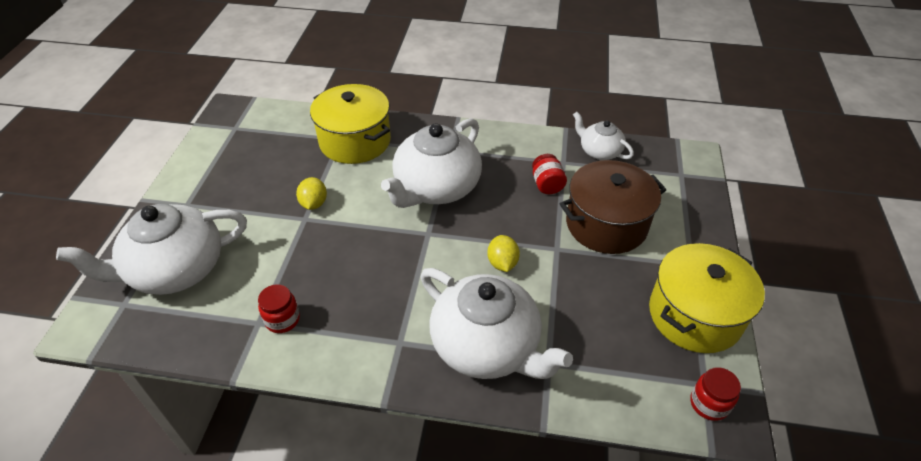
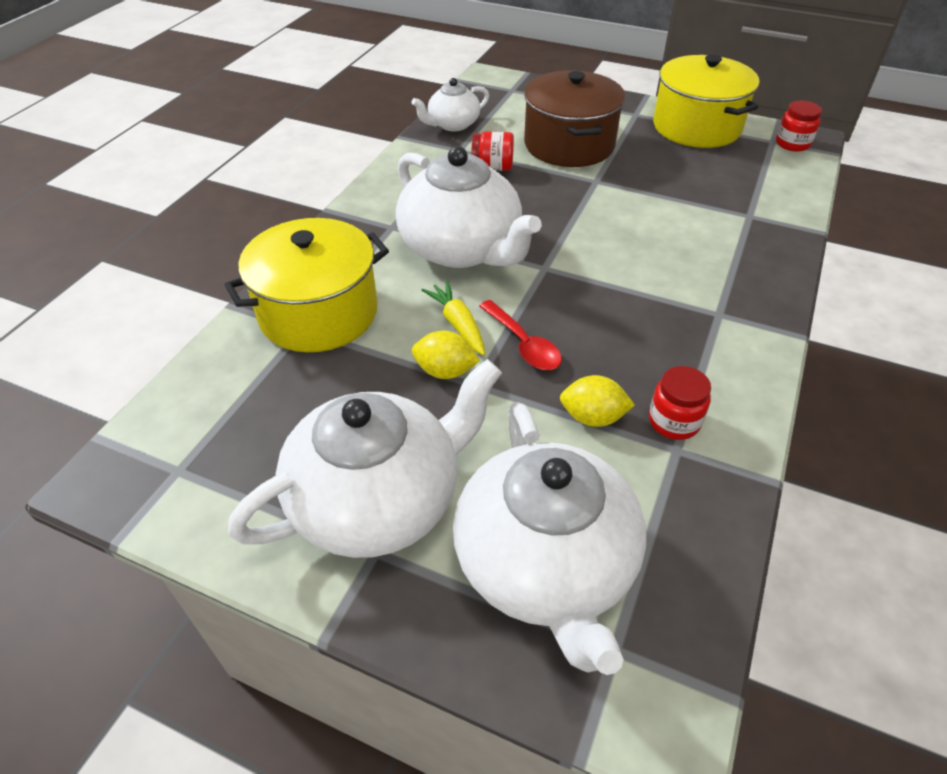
camera: 75 degrees left, 0 degrees up
white teapot [420,268,573,379] -> white teapot moved to [228,359,502,558]
yellow lemon [487,235,520,272] -> yellow lemon moved to [560,375,635,427]
none -> yellow carrot [422,281,485,356]
none -> red spoon [479,300,562,370]

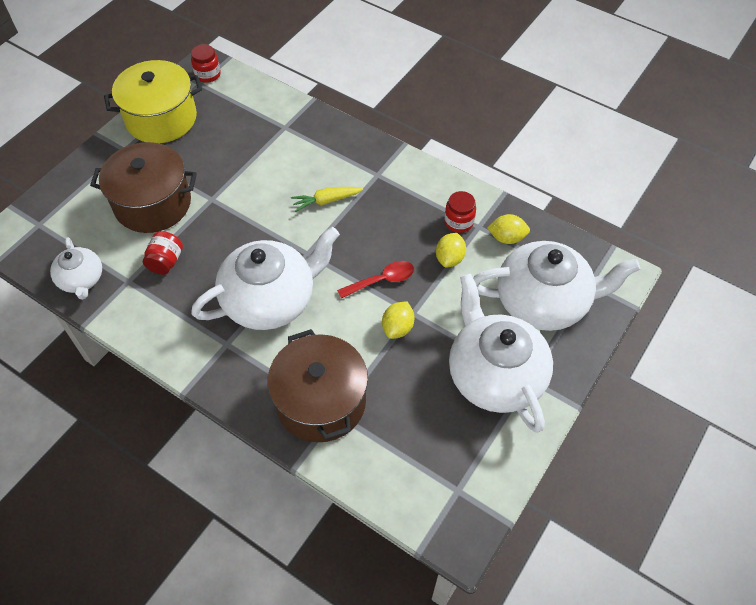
camera: 80 degrees left, 10 degrees up
yellow pot [225,218,389,352] -> brown pot [267,329,368,442]
yellow carrot [422,281,485,356] -> yellow carrot moved to [291,187,363,212]
none -> yellow lemon [487,214,530,244]

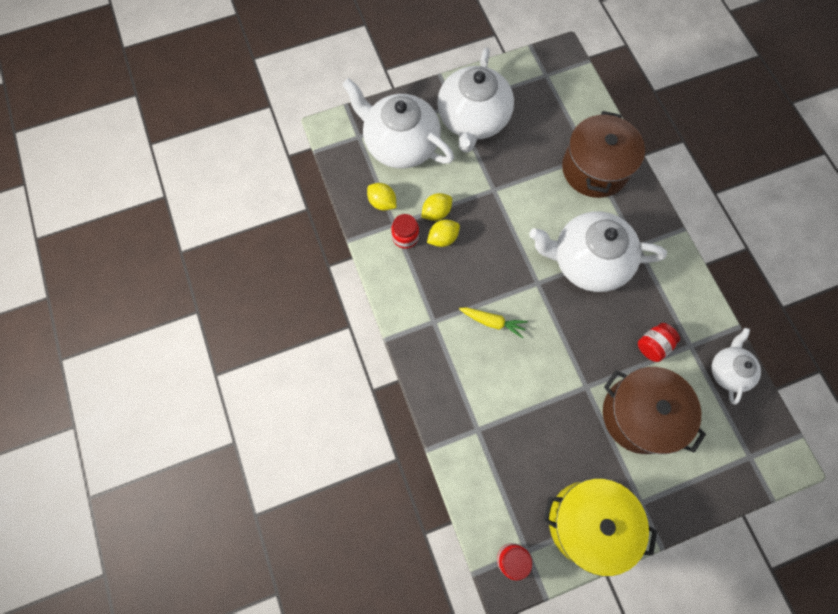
camera: 145 degrees left, 15 degrees up
red spoon [337,261,414,298] -> none
yellow lemon [382,301,415,339] -> yellow lemon moved to [427,219,460,247]

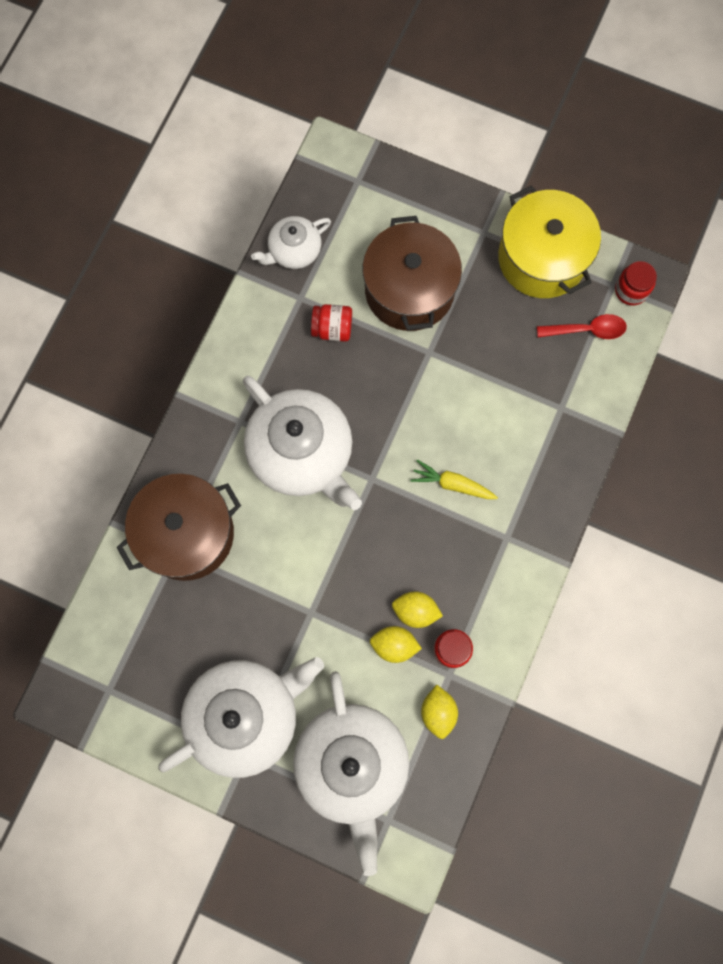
camera: 135 degrees left, 5 degrees up
yellow carrot [459,308,528,338] -> yellow carrot turned 45 degrees counterclockwise [410,460,498,499]
none -> red spoon [537,314,627,339]

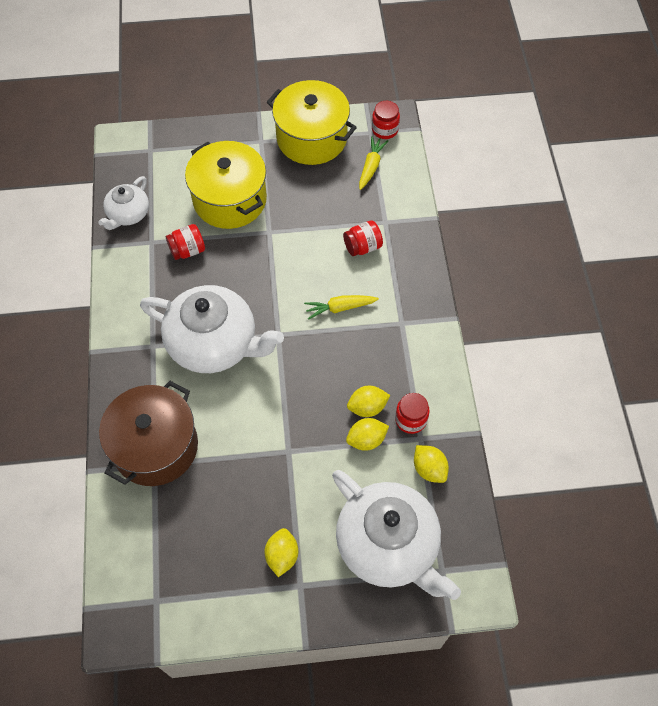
camera: 30 degrees left, 15 degrees down
white teapot [158,657,324,778] -> yellow lemon [264,528,298,577]
brown pot [362,216,462,331] -> yellow pot [185,141,267,229]
red spoon [537,314,627,339] -> yellow carrot [359,136,388,190]
none -> red jar [343,220,383,256]

